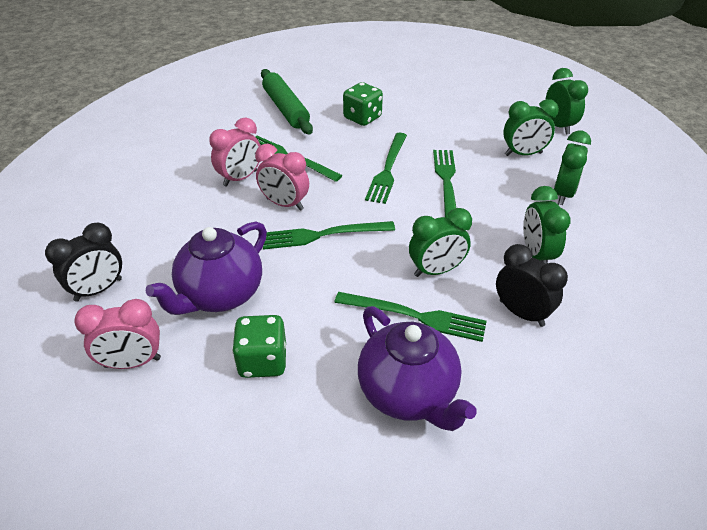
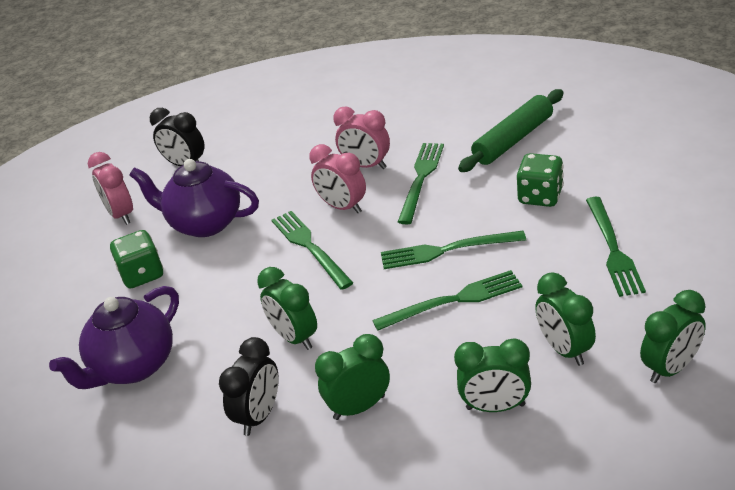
camera: 75 degrees right, 5 degrees down
pink clock [255,144,309,211] -> pink clock turned 60 degrees counterclockwise [309,144,366,213]
green fork [334,292,487,342] -> green fork moved to [586,197,646,297]

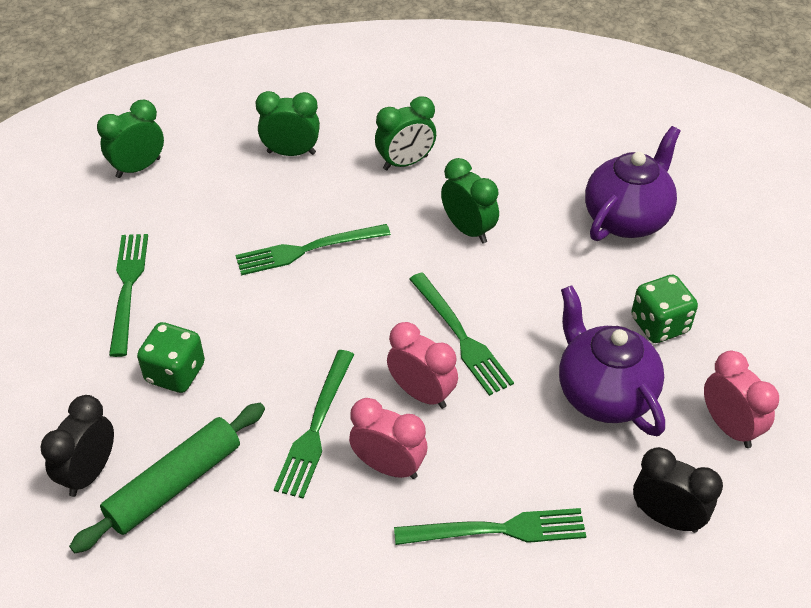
camera: 175 degrees right, 10 degrees up
purple teapot [129,159,259,237] -> purple teapot turned 135 degrees counterclockwise [559,285,665,437]
black clock [219,337,279,436] -> black clock moved to [40,395,114,497]
green fork [381,231,526,269] -> green fork moved to [394,508,586,545]
green clock [535,272,596,366] -> none

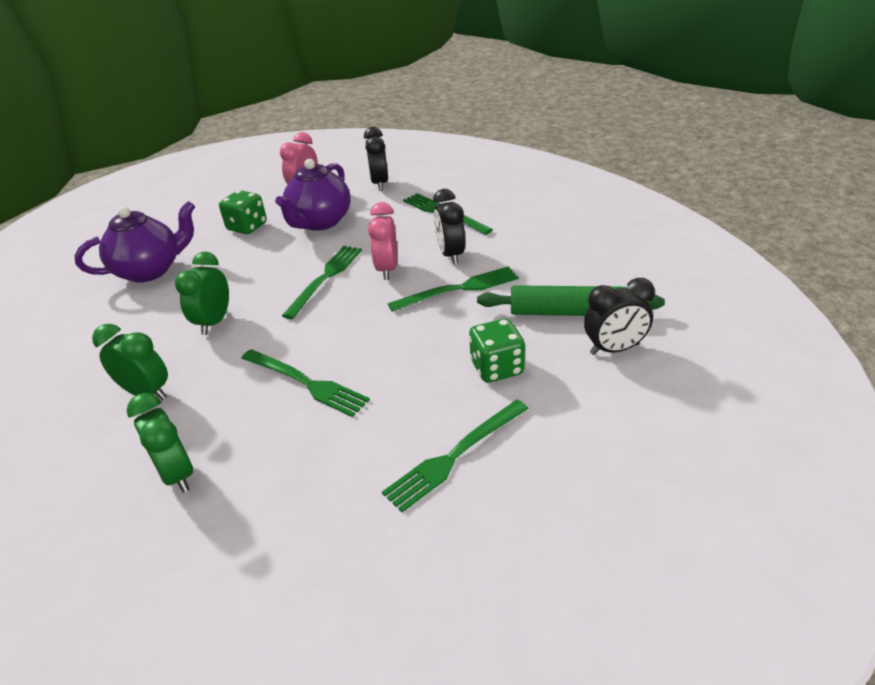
camera: 125 degrees left, 10 degrees down
green clock [97,100,164,178] -> none
pink clock [349,398,427,479] -> black clock [433,189,465,264]
purple teapot [585,126,680,241] -> purple teapot turned 150 degrees clockwise [74,201,195,283]

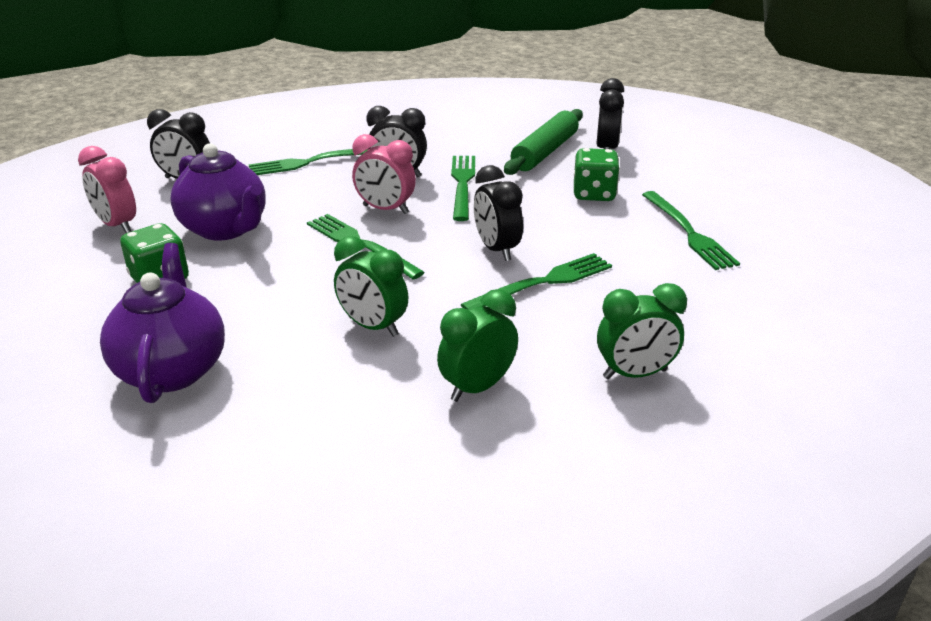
camera: 70 degrees left, 5 degrees down
none -> black clock [474,165,523,261]

